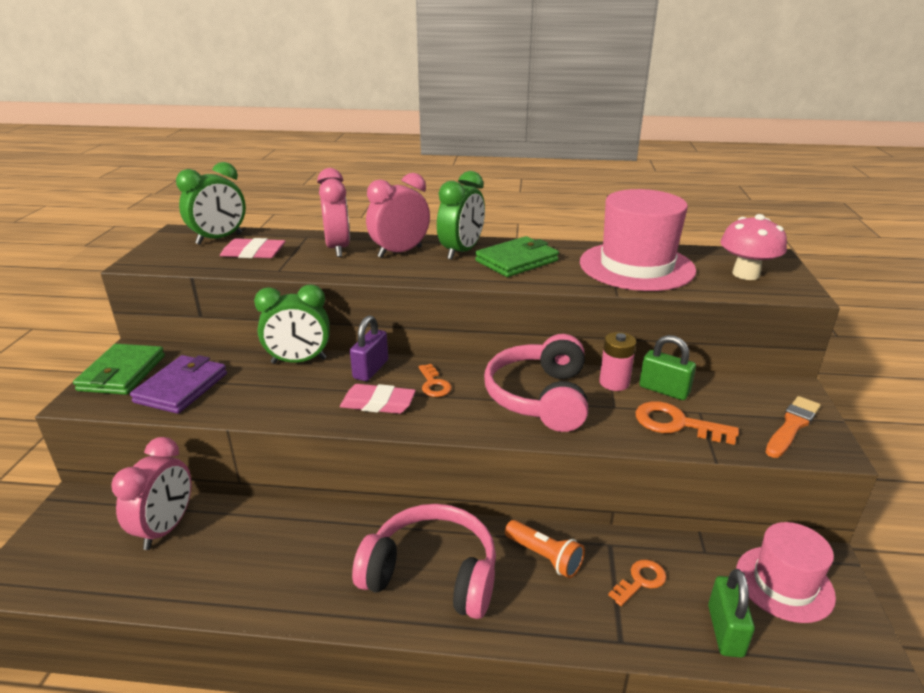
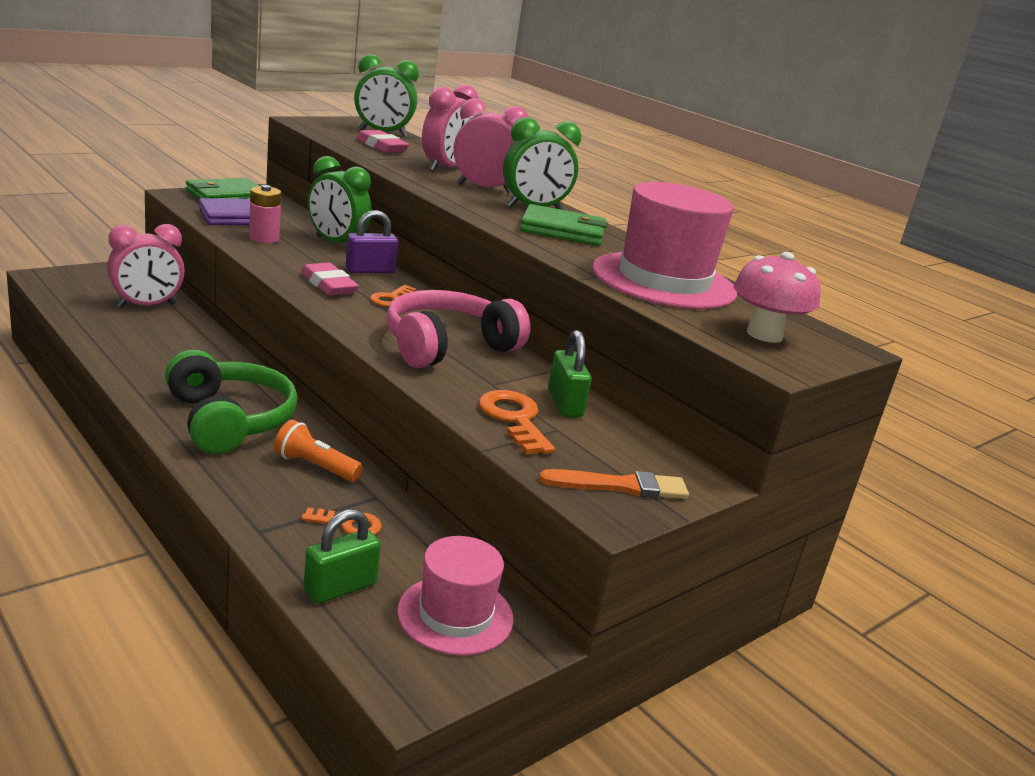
camera: 40 degrees right, 5 degrees down
pink headphones [352,504,496,619] -> green headphones [165,350,298,454]
orange flashlight [505,520,585,578] -> orange flashlight turned 120 degrees clockwise [274,420,363,482]
pink battery [599,332,636,391] -> pink battery moved to [249,185,281,243]

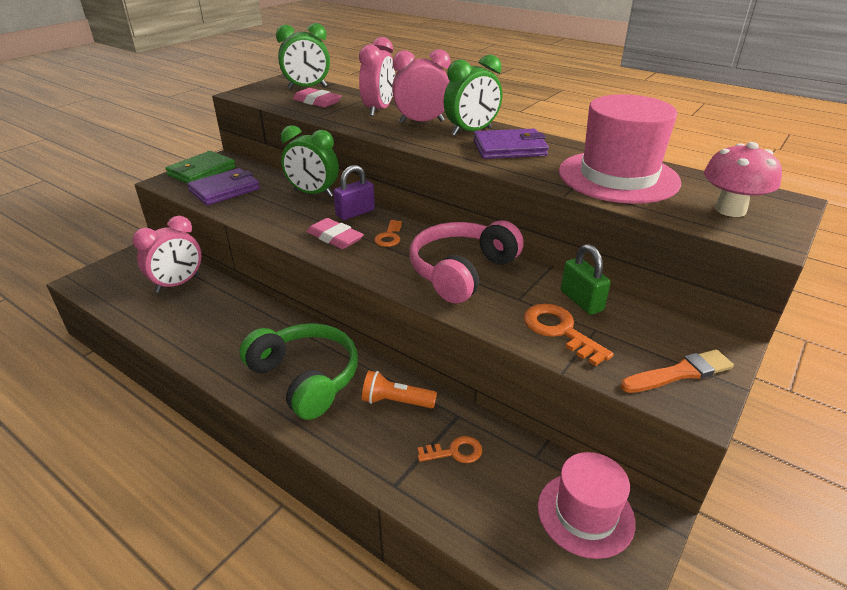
camera: 10 degrees left, 10 degrees up
pink battery [249,185,281,243] -> none
green padlock [304,509,381,604] -> none
green wallet [520,204,608,246] -> purple wallet [473,129,549,159]

